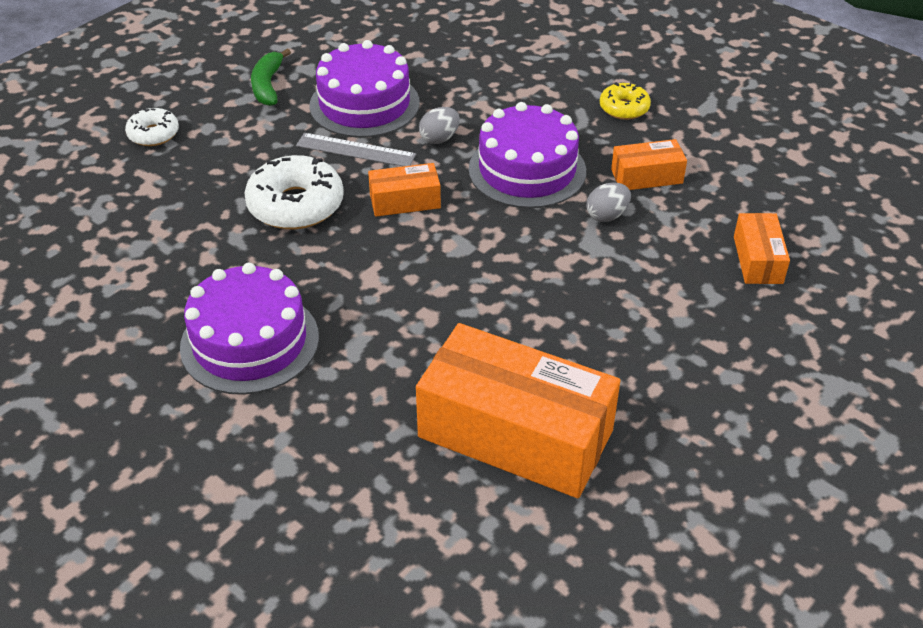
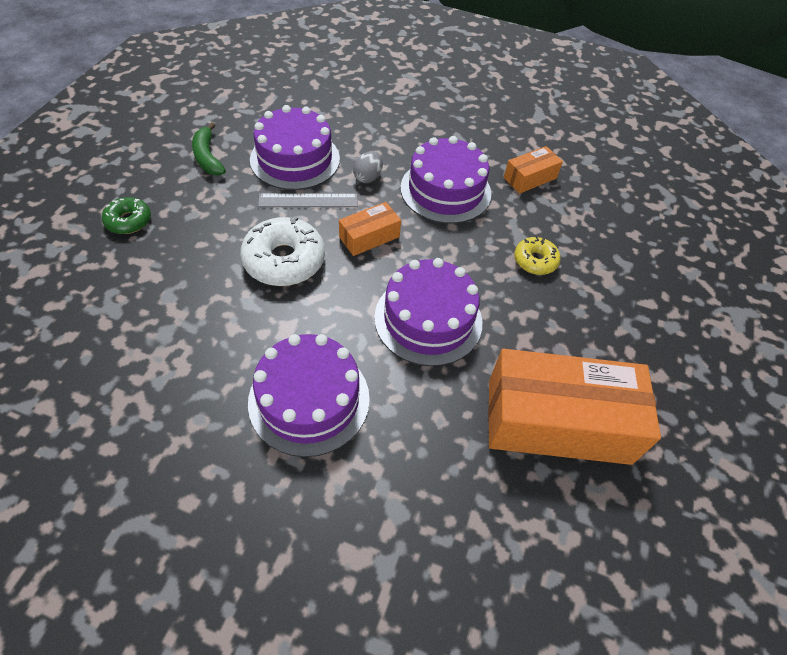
camera: 25 degrees left, 10 degrees up
white donut [125,108,179,146] -> green donut [102,197,151,234]
grey egg [586,182,631,222] -> none
yellow donut [600,82,651,120] -> yellow donut moved to [514,236,561,275]
orange box [734,213,790,284] -> none
none -> purple cake [374,258,482,366]

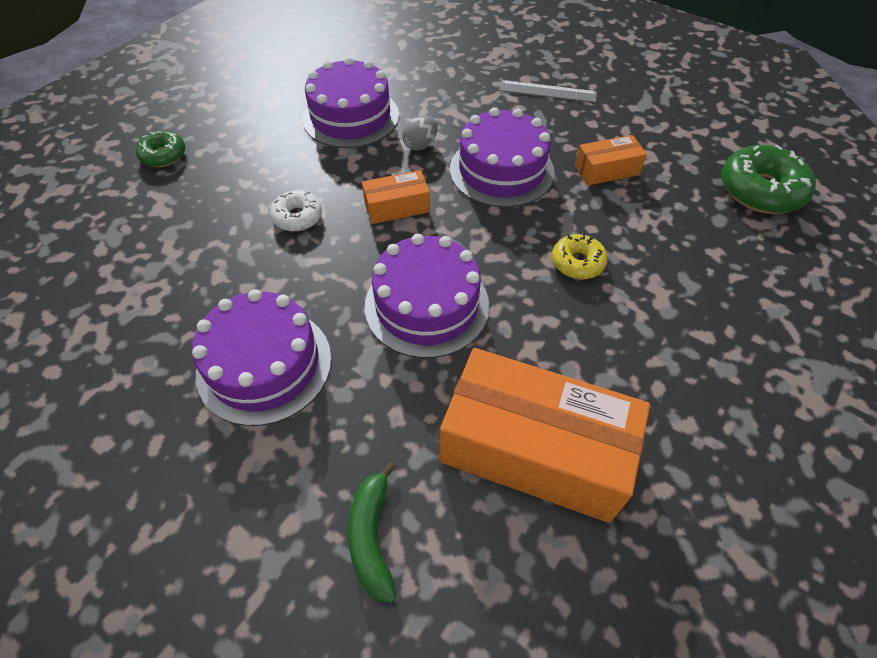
camera: 20 degrees right, 0 degrees up
green banana [192,122,226,175] -> green banana moved to [348,461,397,603]
white donut [240,217,325,286] -> white donut [270,190,322,232], size x0.57
grey ruler [258,194,358,207] -> grey ruler moved to [499,80,597,103]
none -> green donut [721,144,816,214]

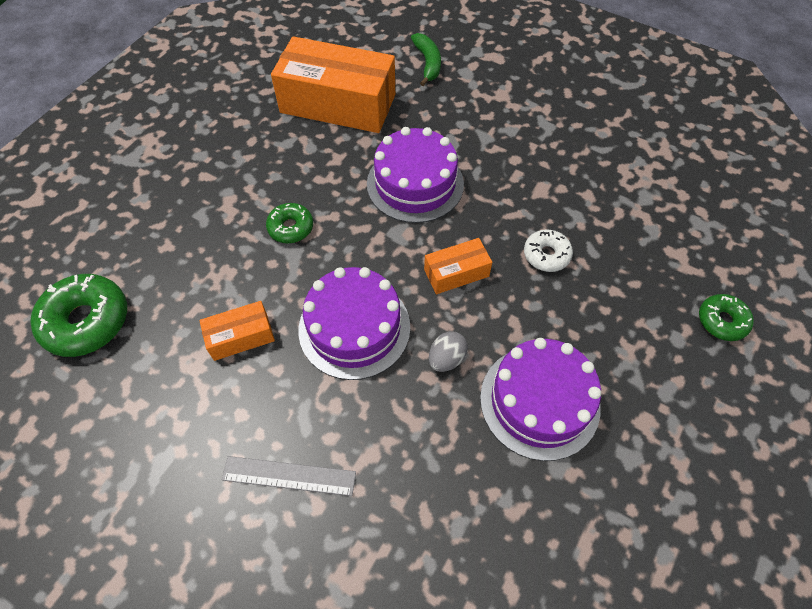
camera: 175 degrees right, 5 degrees up
purple cake [192,289,332,426] -> none
yellow donut [552,234,608,279] -> green donut [266,203,313,243]

